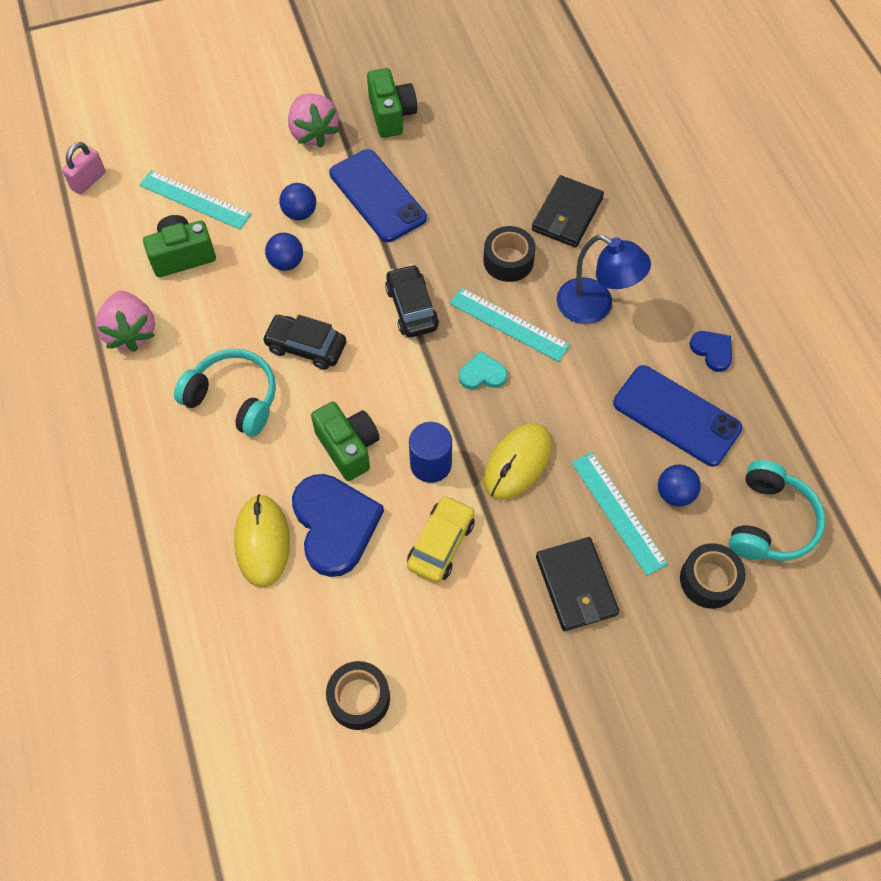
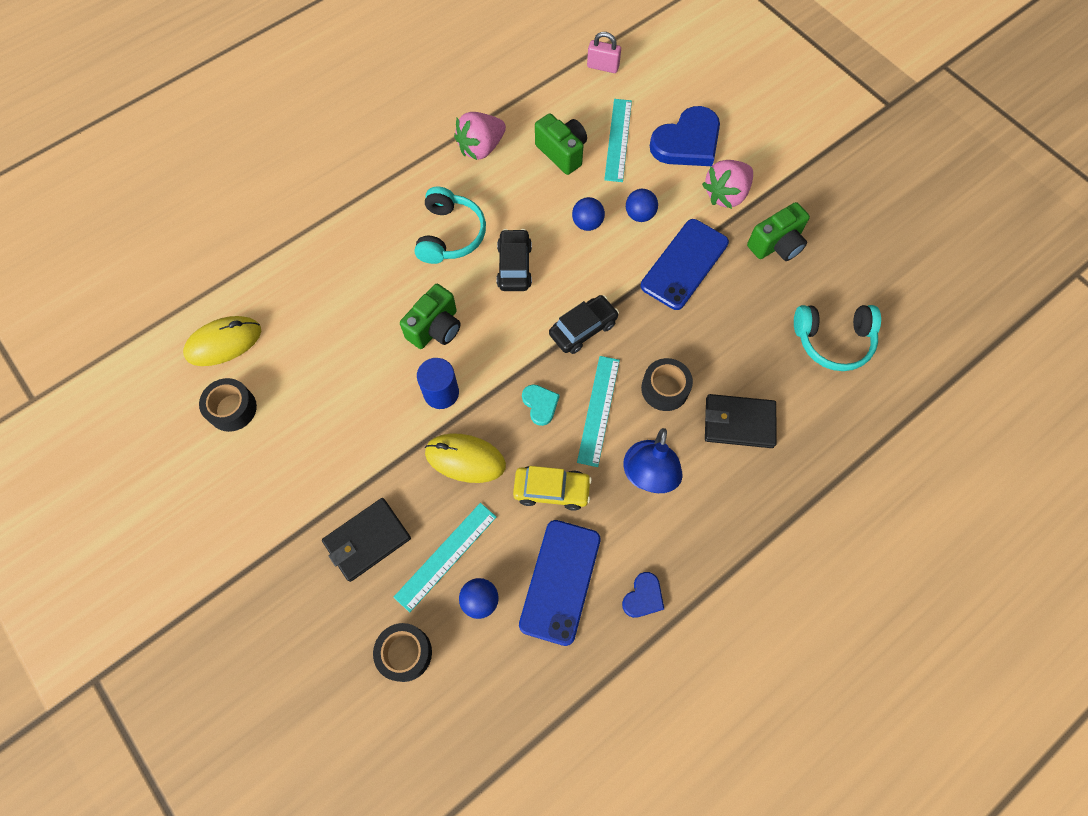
camera: 70 degrees right, 5 degrees up
yellow mouse [234,494,290,588] -> yellow mouse moved to [183,316,261,366]
blue heart [292,474,384,577] -> blue heart moved to [650,106,720,166]
yellow car [407,495,475,583] -> yellow car moved to [513,466,592,511]
turquoise headphones [729,460,826,561] -> turquoise headphones moved to [794,305,881,371]

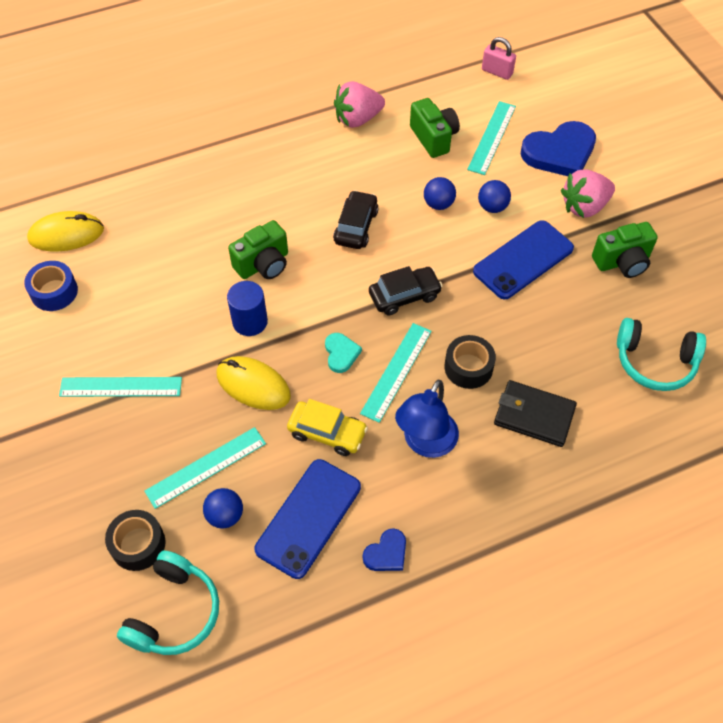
camera: 15 degrees right, 10 degrees down
black tape [199,378,257,432] -> blue tape [24,261,78,311]
black wallet [322,498,411,582] -> none
turquoise headphones [415,187,486,264] -> turquoise headphones moved to [117,551,219,655]
none -> turquoise ruler [59,377,182,397]

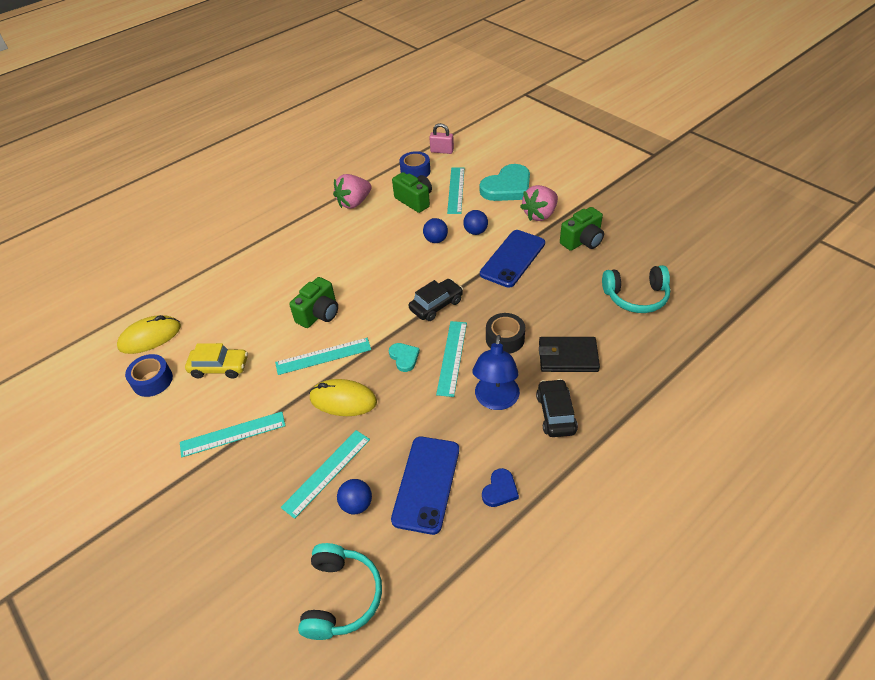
camera: 15 degrees left, 10 degrees down
black tape [105,510,165,571] -> none
blue cylinder [227,281,268,336] -> turquoise ruler [275,338,371,375]
yellow car [287,399,368,456] -> yellow car moved to [185,343,248,378]
black car [333,190,379,249] -> black car moved to [536,379,578,437]
blue heart [521,121,596,176] -> turquoise heart [480,164,530,201]
none -> blue tape [399,151,430,177]

